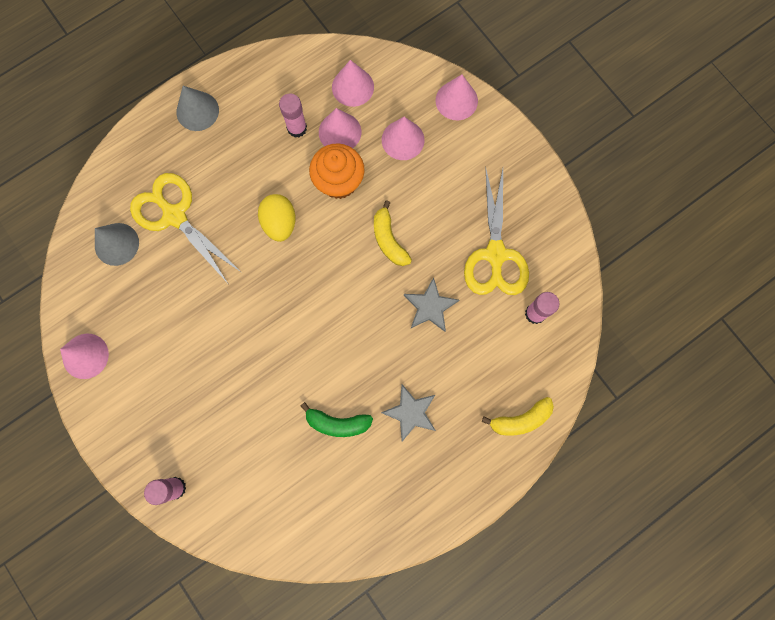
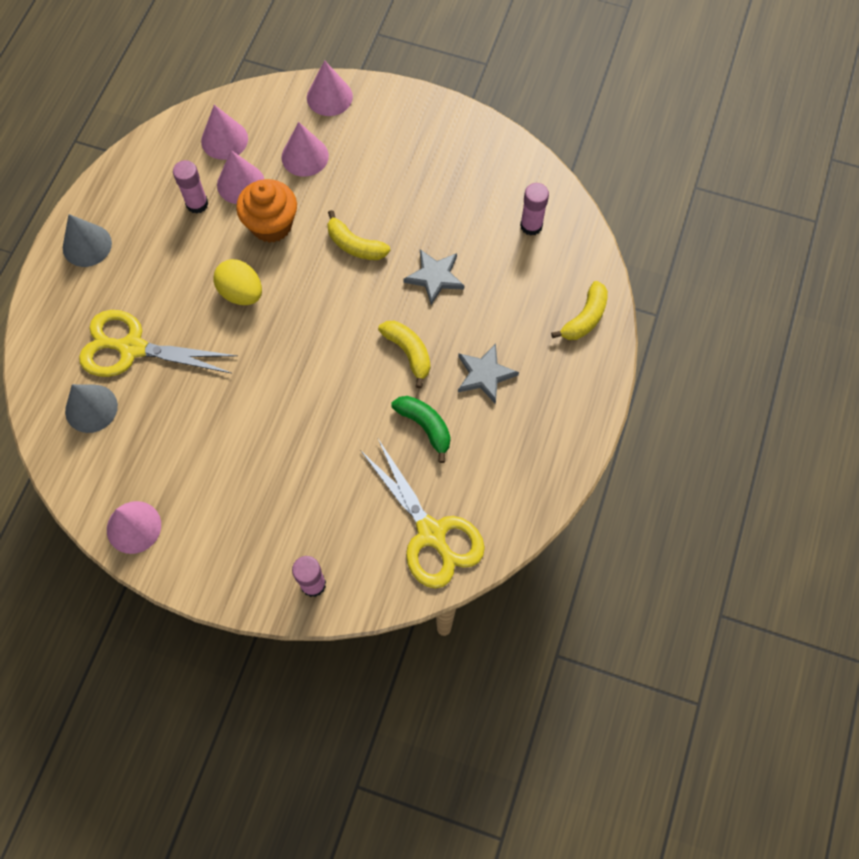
camera: 35 degrees left, 10 degrees down
green banana [301,402,373,437] -> green banana turned 105 degrees counterclockwise [391,396,451,463]
yellow scissors [464,167,529,295] -> yellow scissors moved to [360,439,485,589]
none -> yellow banana [378,321,430,388]

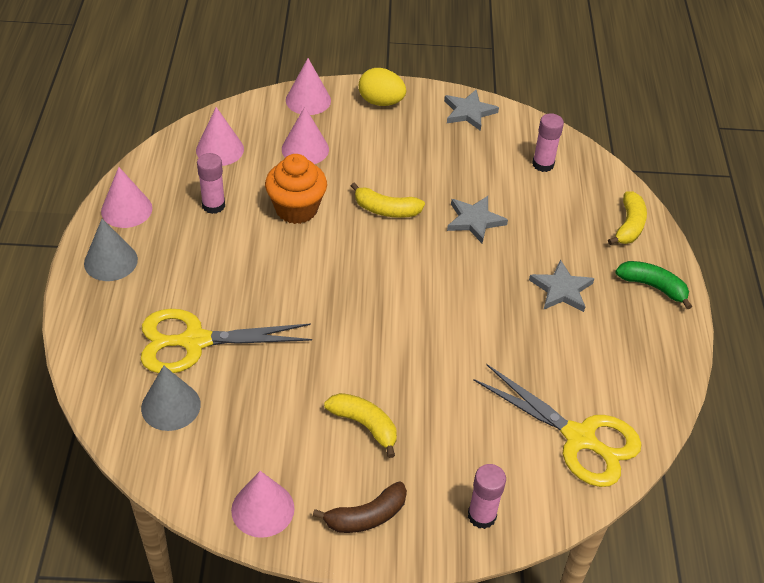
camera: 20 degrees left, 20 degrees down
yellow egg [213,259,262,305] -> yellow egg moved to [359,68,406,106]
pink cone [217,150,264,204] -> pink cone moved to [101,167,152,228]
yellow banana [378,321,430,388] -> yellow banana moved to [324,393,397,458]
green banana [391,396,451,463] -> green banana moved to [615,261,692,309]
none -> brown banana [313,481,407,533]
none -> grey star [444,90,499,131]

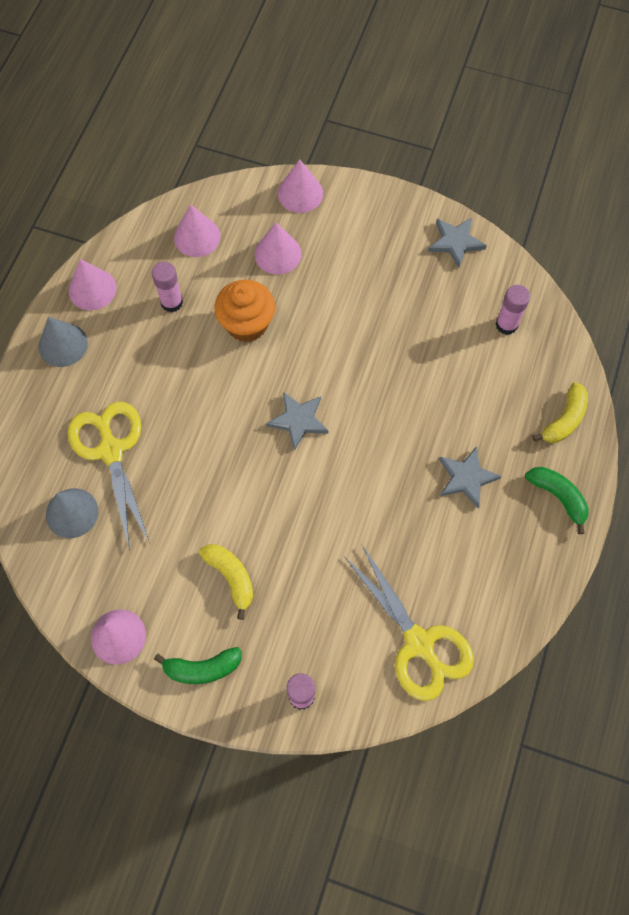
camera: 20 degrees right, 20 degrees up
yellow scissors [141,309,312,373] -> yellow scissors turned 60 degrees clockwise [68,402,150,548]
brown banana [313,481,407,533] -> green banana [154,647,241,684]
yellow banana [351,182,425,218] -> none
yellow egg [359,68,406,106] -> none
grey star [447,196,508,243] -> grey star moved to [266,392,328,451]

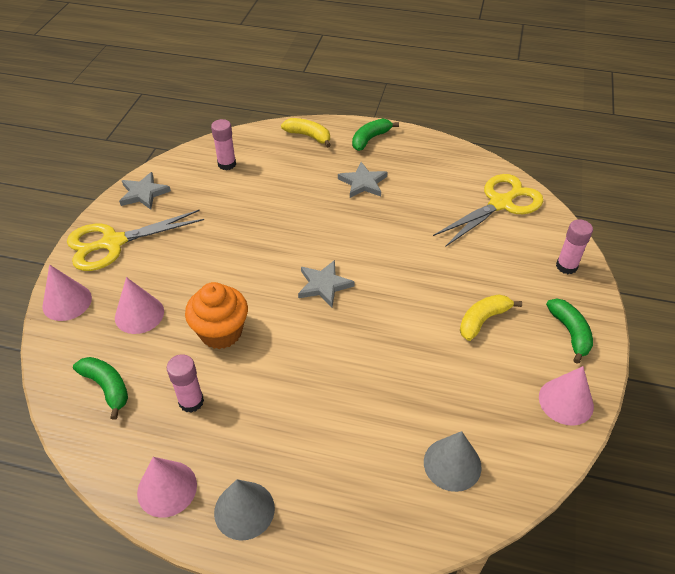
camera: 95 degrees left, 20 degrees down
yellow scissors [68,402,150,548] -> yellow scissors moved to [67,210,204,271]
pink cone [174,204,221,257] -> green banana [73,357,128,420]

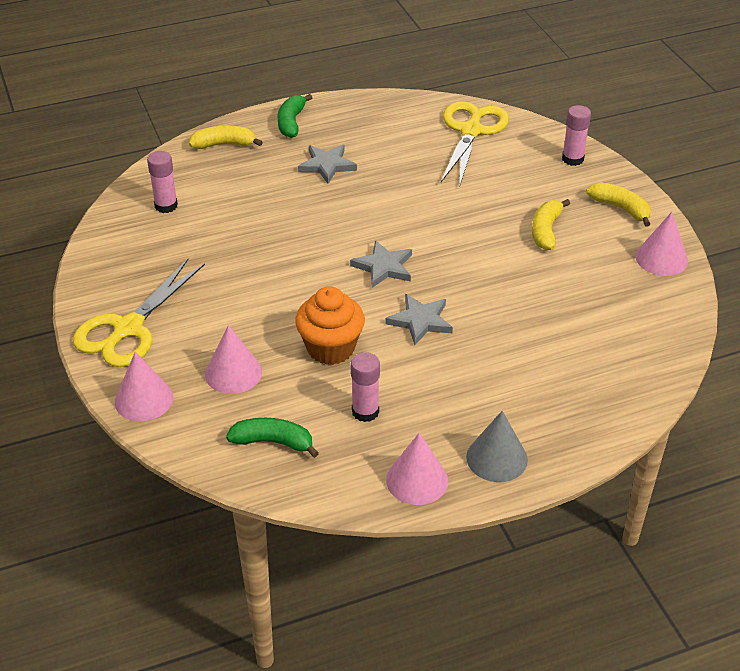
camera: 35 degrees left, 5 degrees down
grey star [119,172,171,210] -> grey star moved to [386,294,453,345]
grey cone [424,431,482,492] -> none
green banana [546,299,593,364] -> yellow banana [586,182,651,227]

